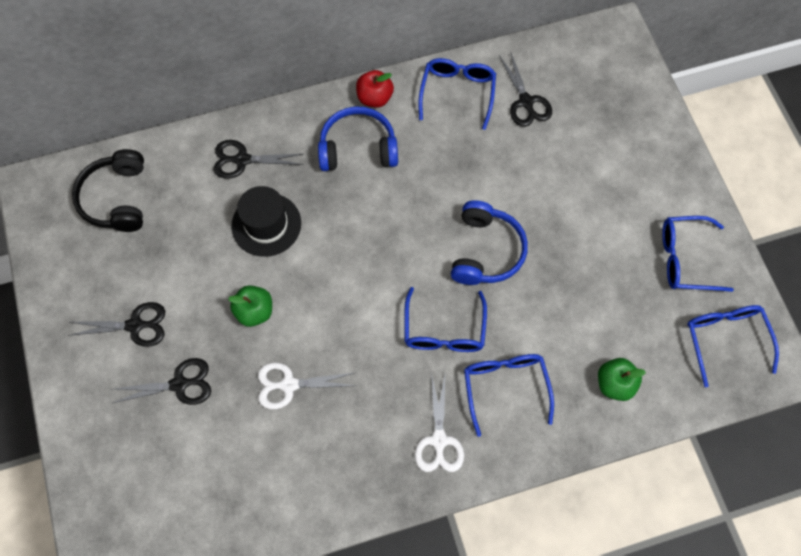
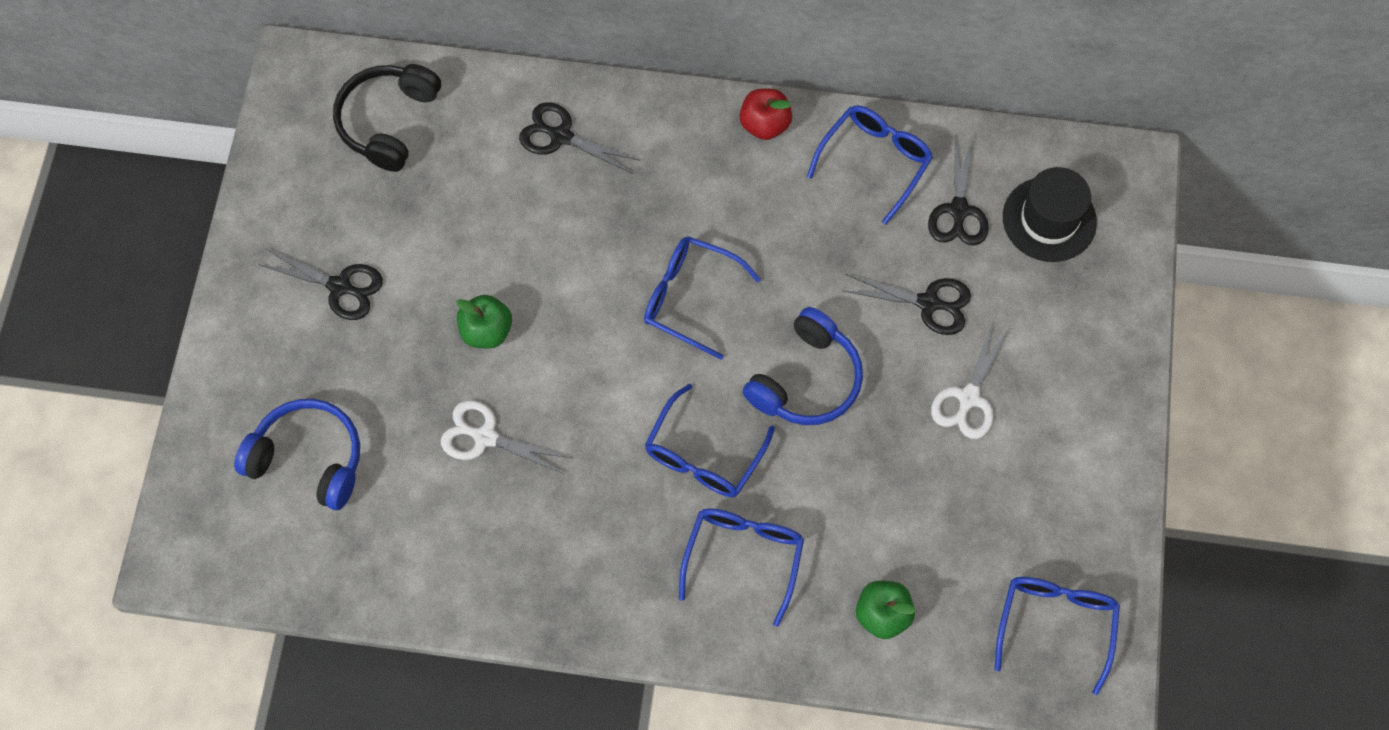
camera: 25 degrees right, 0 degrees up
black scissors [111,358,211,405] -> black scissors moved to [842,274,971,335]
black hat [231,186,301,257] -> black hat moved to [1003,167,1097,262]
blue headphones [318,106,398,171] -> blue headphones moved to [234,399,360,510]
white scissors [415,373,464,472] -> white scissors moved to [931,322,1010,439]
blue glasses [662,216,734,292] -> blue glasses moved to [644,236,761,360]

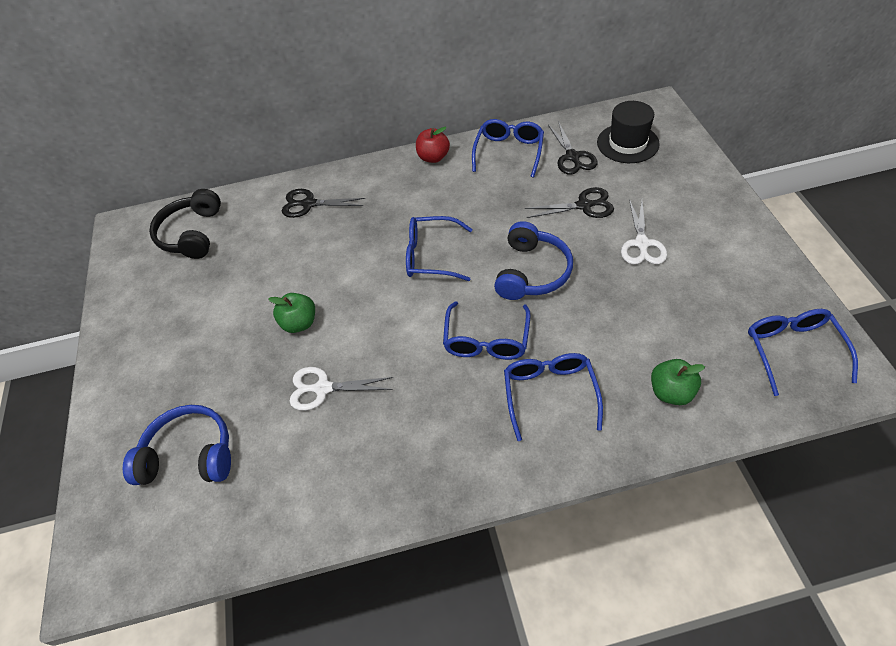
camera: 15 degrees left, 15 degrees down
black scissors [258,249,383,320] -> none

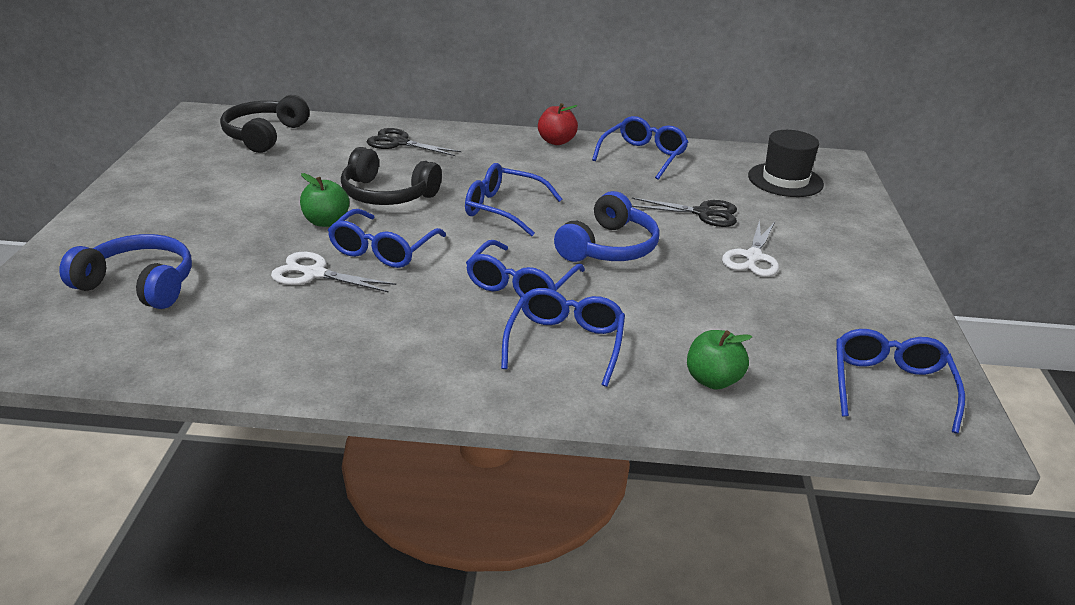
camera: 10 degrees right, 20 degrees down
black scissors [548,121,597,174] -> none
none -> blue glasses [328,209,446,268]
none -> black headphones [341,147,442,205]

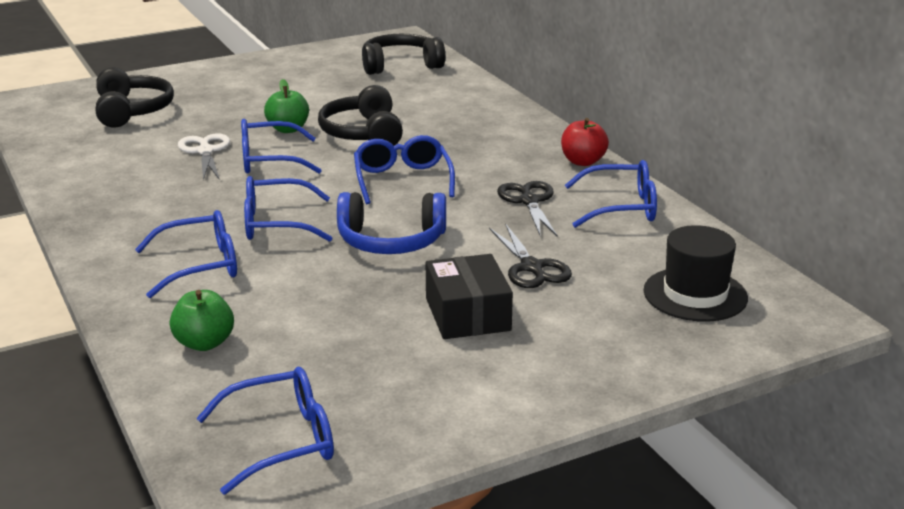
camera: 60 degrees right, 5 degrees down
blue headphones [59,234,192,309] -> black headphones [96,67,174,127]
black scissors [367,128,461,156] -> black scissors moved to [497,181,558,237]
white scissors [722,220,779,277] -> black box [426,254,513,339]

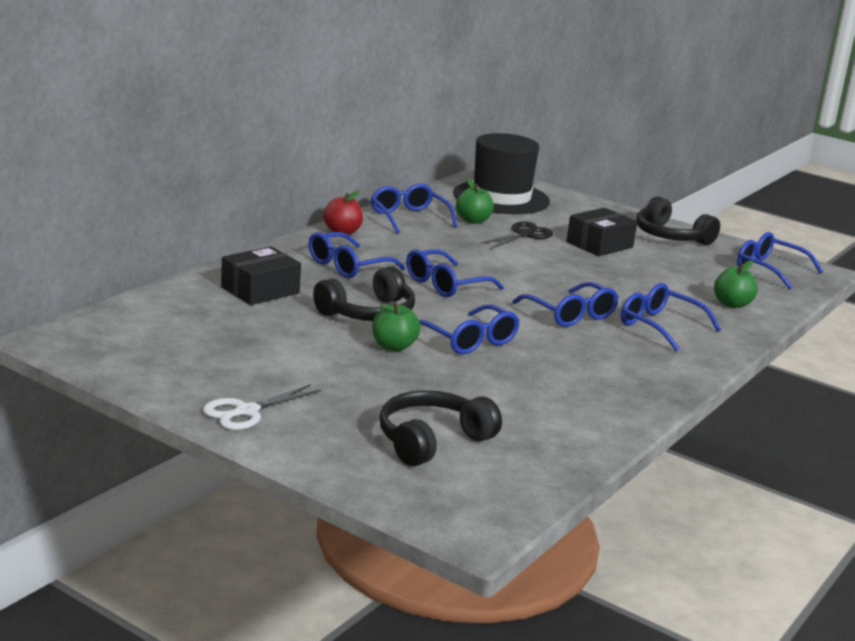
camera: 120 degrees left, 5 degrees down
white scissors [178,133,230,180] -> white scissors moved to [202,384,321,430]
blue headphones [337,192,446,254] -> none
black headphones [362,34,445,75] -> black headphones moved to [636,197,720,245]
black scissors [497,181,558,237] -> none
black hat [643,225,748,322] -> black hat [453,133,550,214], size x1.54
none -> black box [221,246,301,305]
none -> blue glasses [308,232,405,278]
none -> green apple [456,178,494,224]

